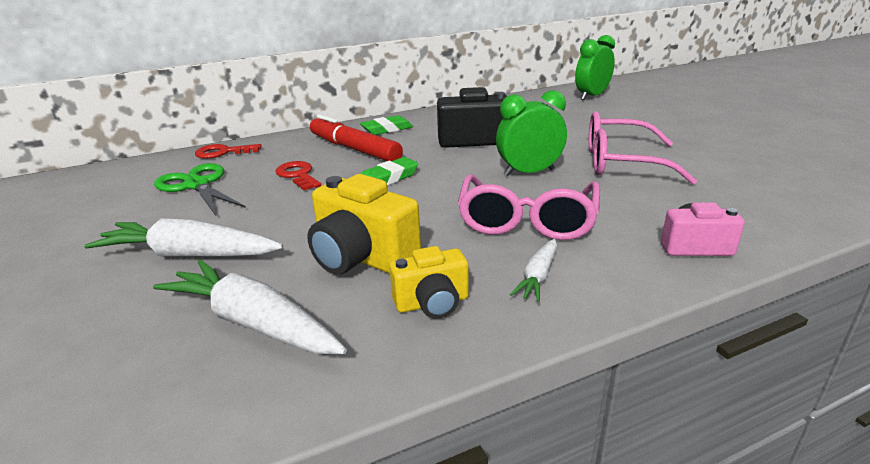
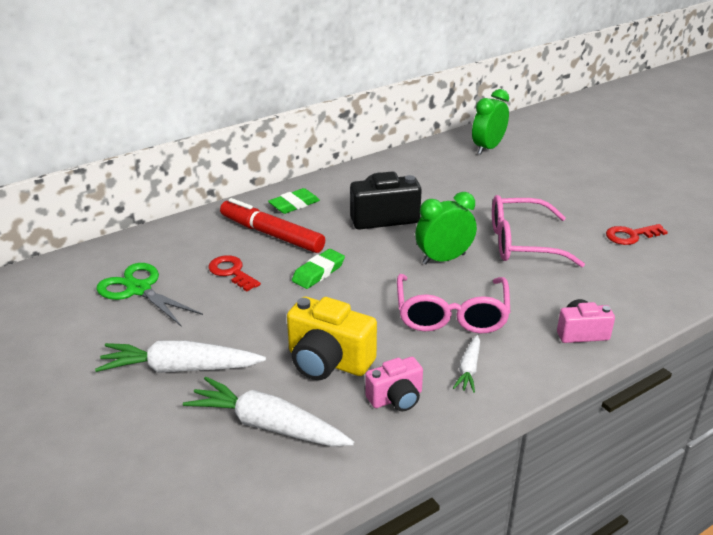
camera: 10 degrees left, 5 degrees up
red key [195,144,261,159] -> red key moved to [606,224,668,245]
yellow camera [389,246,469,318] -> pink camera [365,357,423,411]

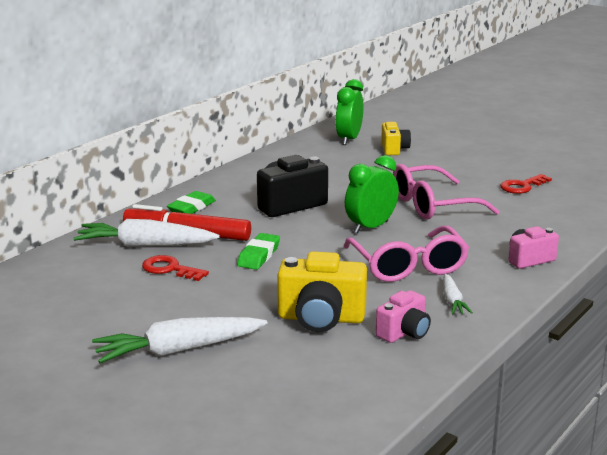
camera: 20 degrees left, 10 degrees down
green scissors [96,263,203,327] -> none
white carrot [183,377,354,447] -> white carrot moved to [73,219,220,247]
none -> yellow camera [381,122,411,155]

